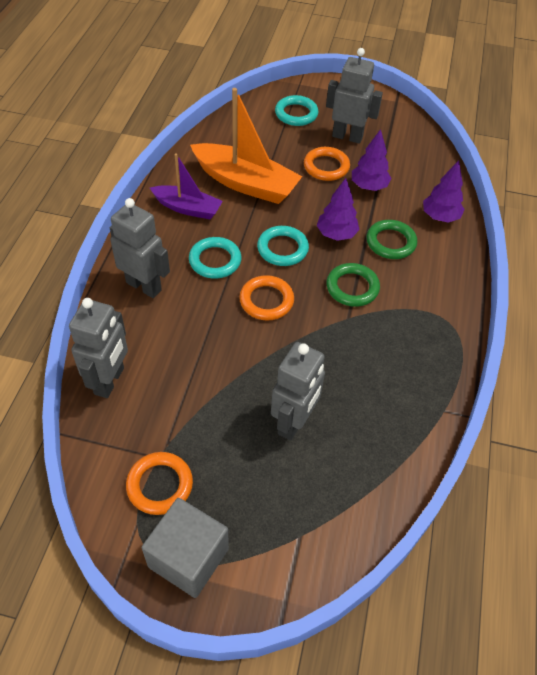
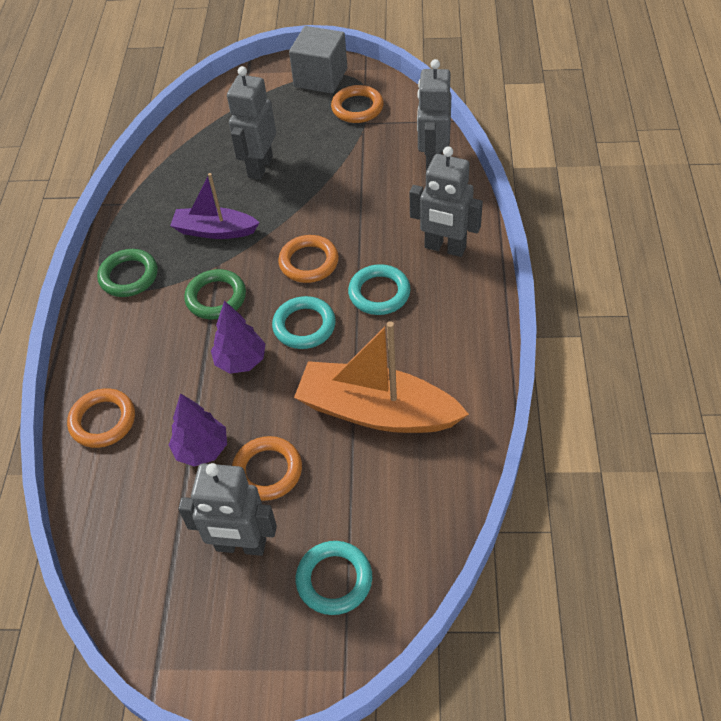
camera: 175 degrees right, 0 degrees up
purple boat [150,153,223,219] -> purple boat moved to [170,173,260,239]
green ring [366,220,417,259] -> green ring moved to [97,249,158,297]
purple tree [423,161,465,223] -> orange ring [67,388,135,448]

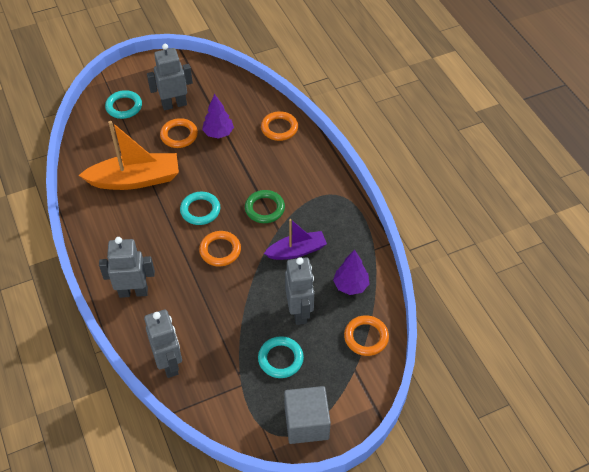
camera: 150 degrees right, 0 degrees up
green ring [97,249,158,297] -> none
purple tree [211,301,266,374] -> purple tree moved to [333,250,369,295]
orange ring [331,85,384,123] -> orange ring moved to [344,315,389,356]
turquoise ring [348,264,411,315] -> turquoise ring moved to [258,336,304,378]

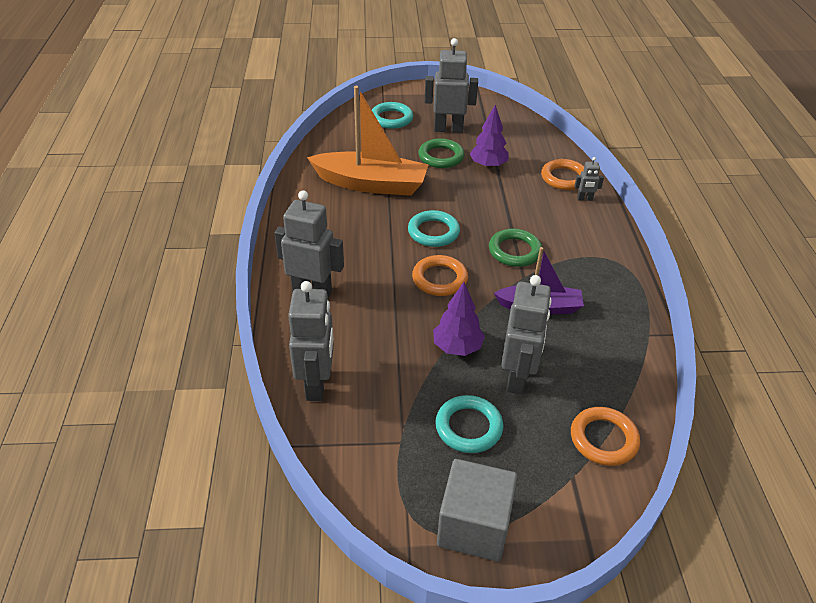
camera: 20 degrees right, 10 degrees down
orange ring [160,118,198,148] -> green ring [418,138,465,168]
purple tree [333,250,369,295] -> purple tree moved to [433,282,485,356]
none -> grey robot [575,157,604,201]

